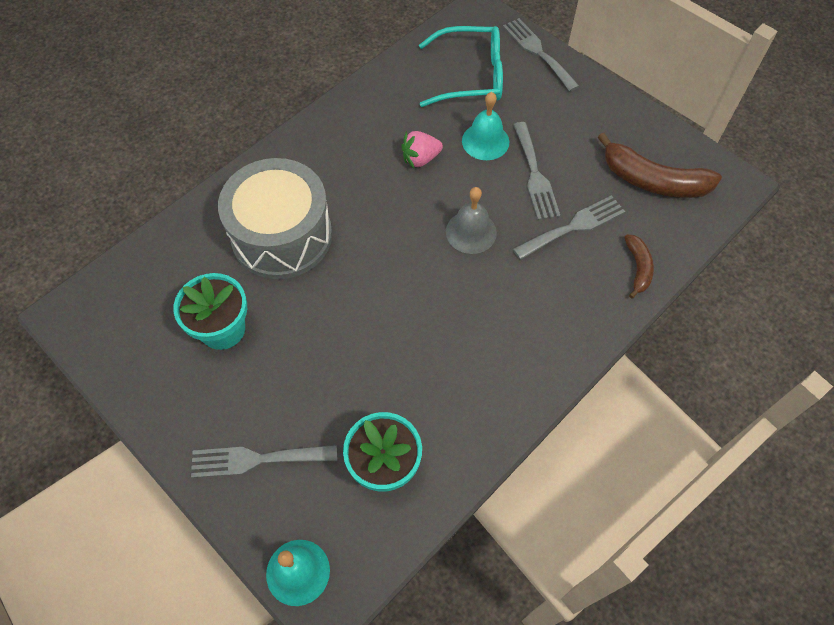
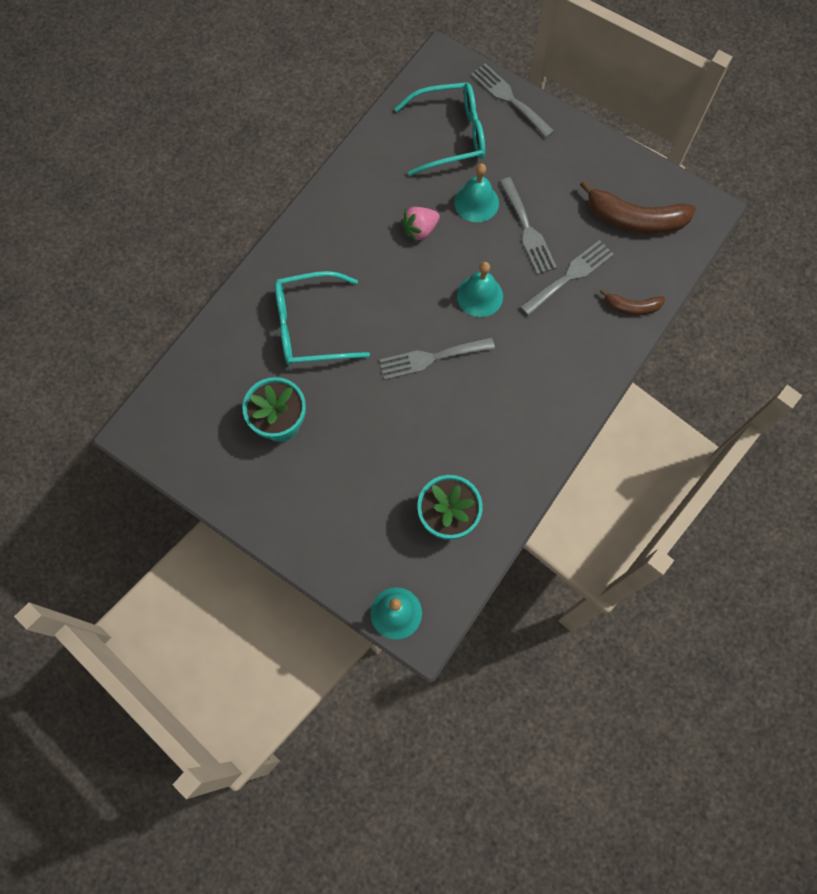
camera: 10 degrees left, 10 degrees up
grey fork [191,445,337,478] -> grey fork moved to [379,337,495,380]
grey drum [218,158,332,279] -> turquoise glasses [275,271,370,365]
grey bell [446,187,497,254] -> turquoise bell [457,262,503,317]
brown banana [624,234,654,299] -> brown banana turned 105 degrees clockwise [600,289,665,315]

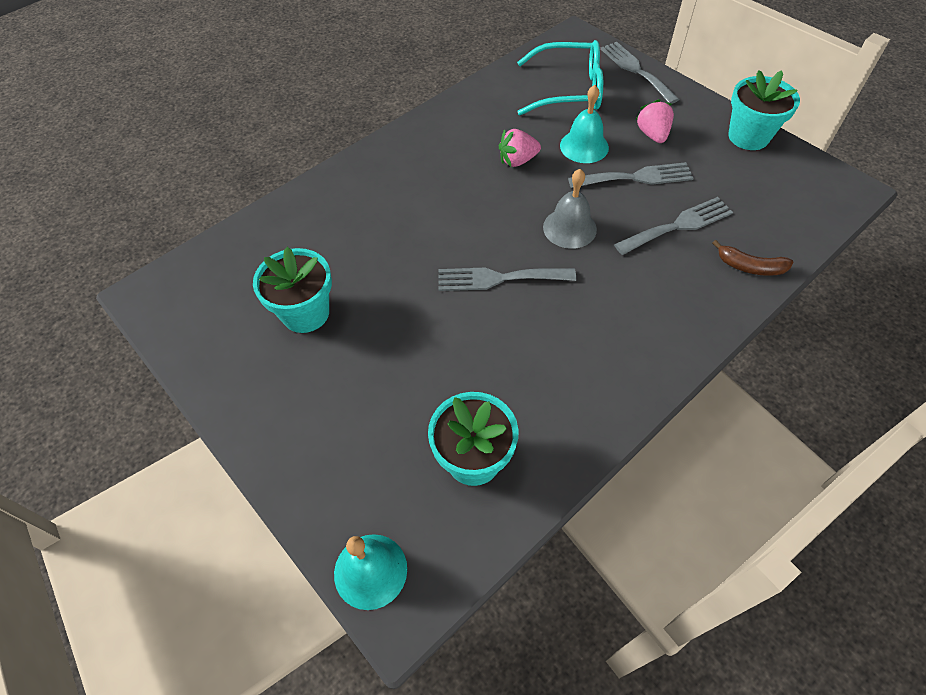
camera: 15 degrees right, 15 degrees down
turquoise glasses [275,271,370,365] -> none
turquoise bell [457,262,503,317] -> grey bell [543,169,597,249]
grey fork [499,177,557,275] -> grey fork turned 90 degrees counterclockwise [568,162,694,188]
brown banana [580,180,696,234] -> none
none -> pink strawberry [635,99,674,143]
none -> turquoise flower pot [728,70,800,150]

